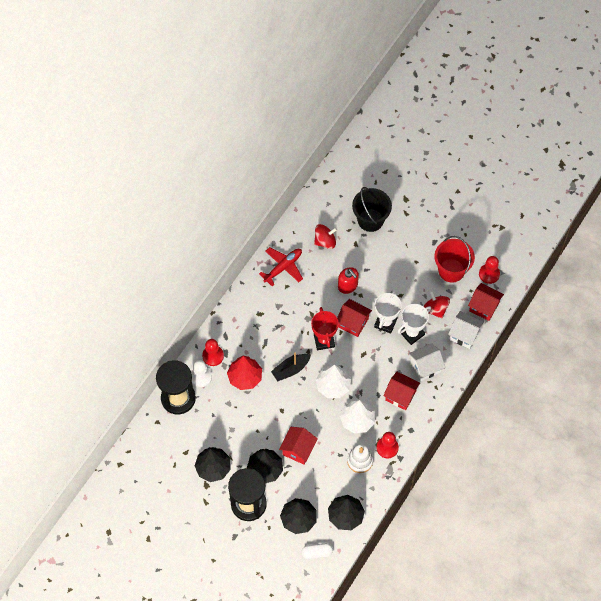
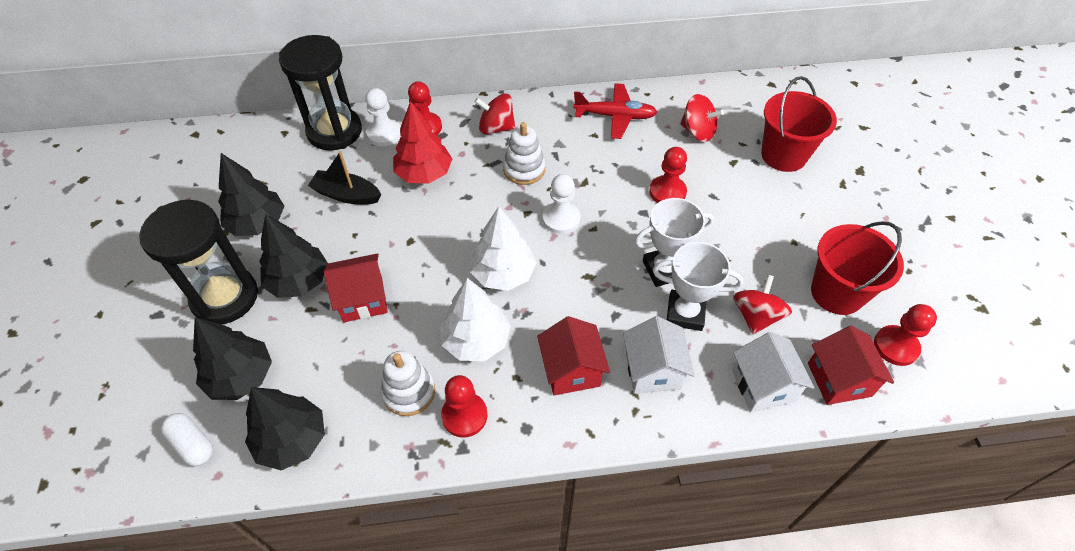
camera: 50 degrees right, 10 degrees down
black boat [271,353,311,381] -> black boat moved to [308,151,381,205]
red trophy [311,307,339,350] -> white pawn [543,174,580,234]
red house [337,299,372,337] -> none
red soap dispenser [338,267,359,294] -> red pawn [649,147,687,203]
black bucket [352,187,392,232] -> red bucket [761,76,837,172]
white house [409,343,446,381] -> white house turned 60 degrees clockwise [623,316,695,394]
none -> red spinning top [475,93,516,135]
none -> white stacking toy [503,122,545,185]

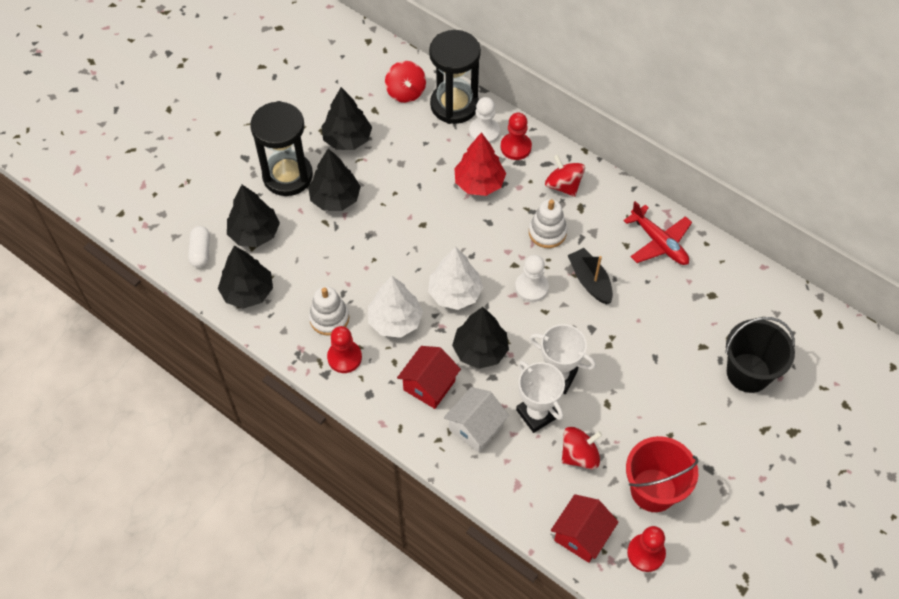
camera: 45 degrees right, 5 degrees up
black boat [308,151,381,205] -> black boat moved to [567,248,613,304]
red house [324,253,388,322] -> none
red pawn [649,147,687,203] -> none
red spinning top [680,94,724,142] -> red spinning top moved to [385,61,426,103]
white house [732,332,815,412] -> none
red bucket [761,76,837,172] -> black bucket [725,317,795,393]
none -> black tree [452,307,509,369]

